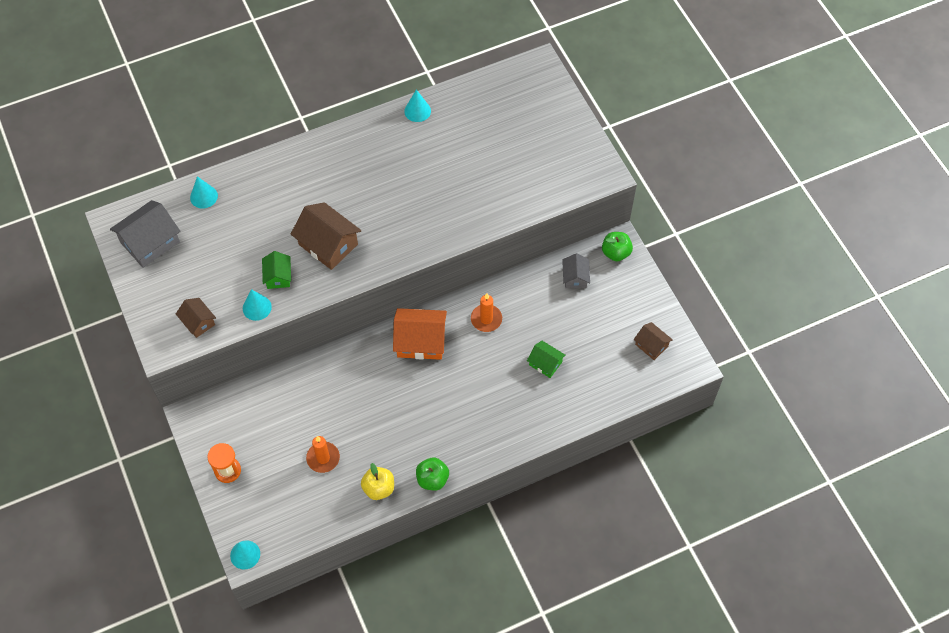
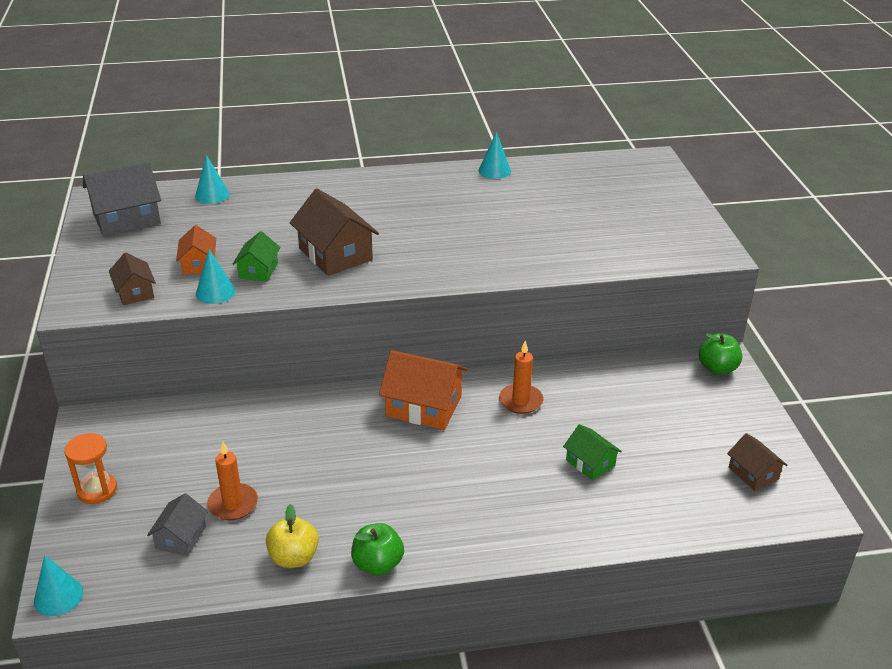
camera: 15 degrees right, 25 degrees down
grey house [562,253,590,288] -> grey house moved to [147,493,208,556]
none -> orange house [176,225,216,275]

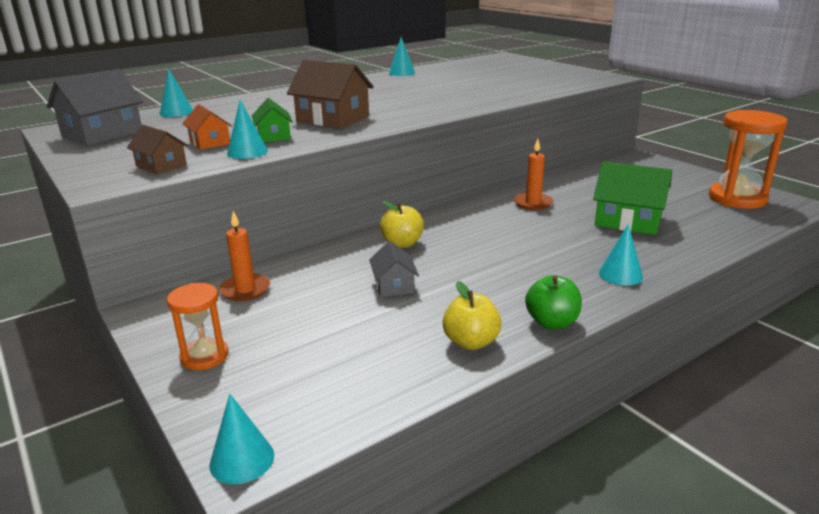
camera: 25 degrees left, 10 degrees down
grey house [147,493,208,556] -> grey house moved to [369,241,419,297]
orange candle [207,442,258,520] -> orange candle moved to [219,211,270,301]
orange house [379,350,468,430] -> none
green house [563,424,622,480] -> green house [593,161,672,235], size x1.76
green apple [699,333,742,375] -> none
brown house [727,433,788,491] -> orange hourglass [709,110,787,209]
none -> yellow apple [380,201,424,248]
none -> turquoise cone [599,224,643,286]

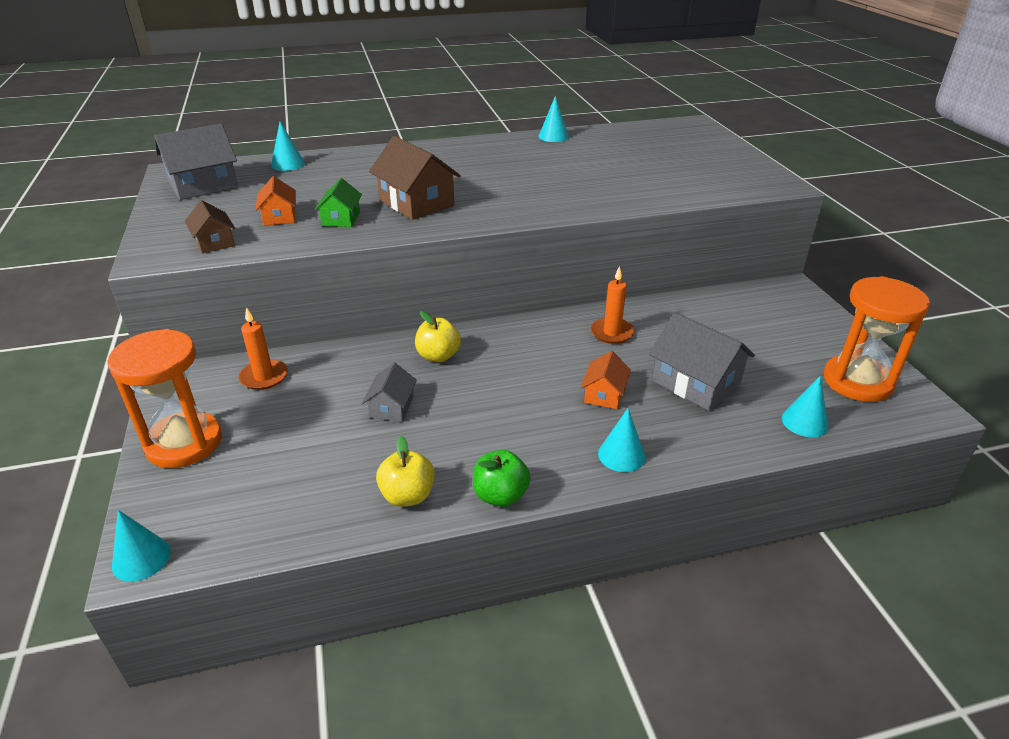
camera: 20 degrees right, 10 degrees up
orange hourglass [167,283,228,370] -> orange hourglass [107,329,222,468], size x1.74
turquoise cone [227,100,268,159] -> turquoise cone moved to [782,376,828,437]
green house [593,161,672,235] -> grey house [649,312,755,411]
none -> orange house [581,351,631,409]

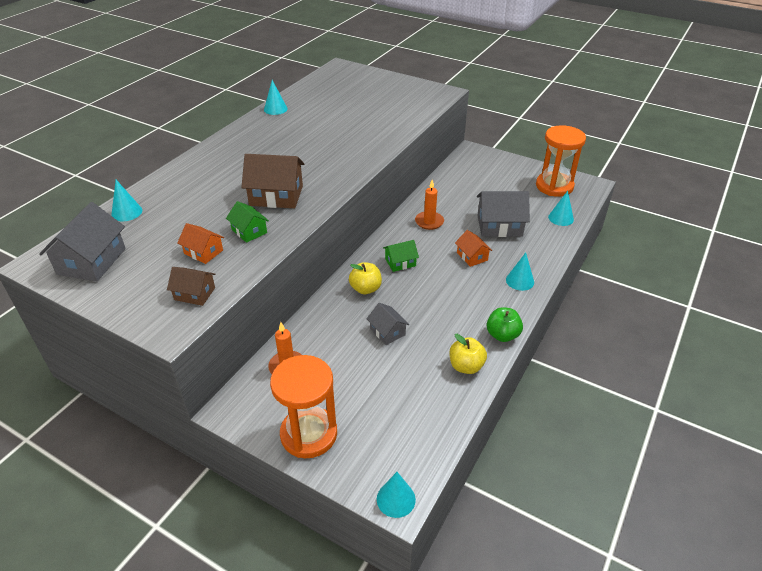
camera: 45 degrees left, 5 degrees up
none -> green house [383,240,419,272]

